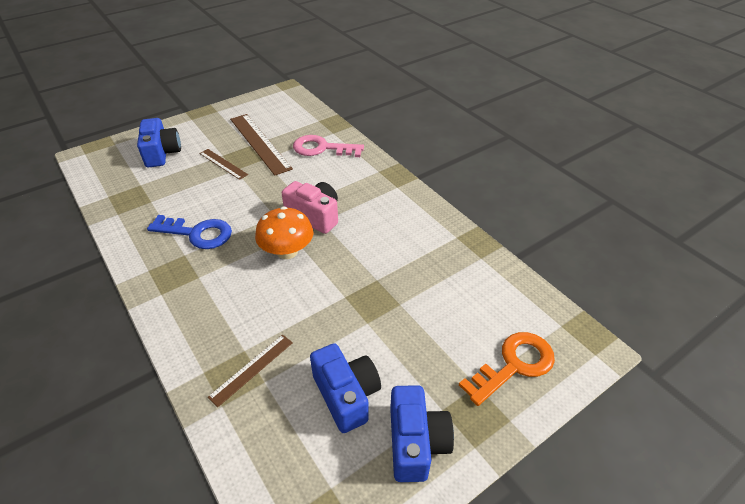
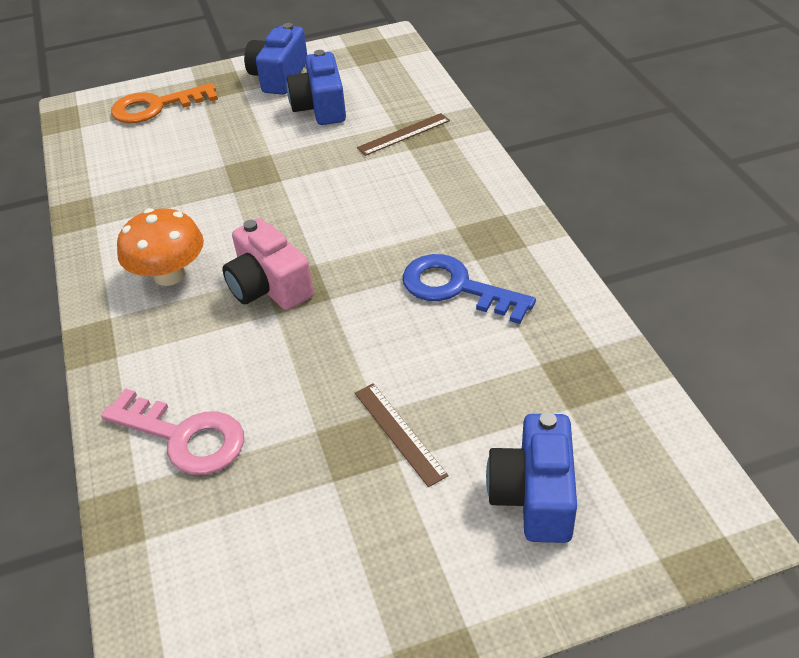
camera: 160 degrees left, 0 degrees up
brown ruler [230,114,293,176] -> none
orange mushroom [255,206,313,259] -> orange mushroom moved to [117,208,204,286]

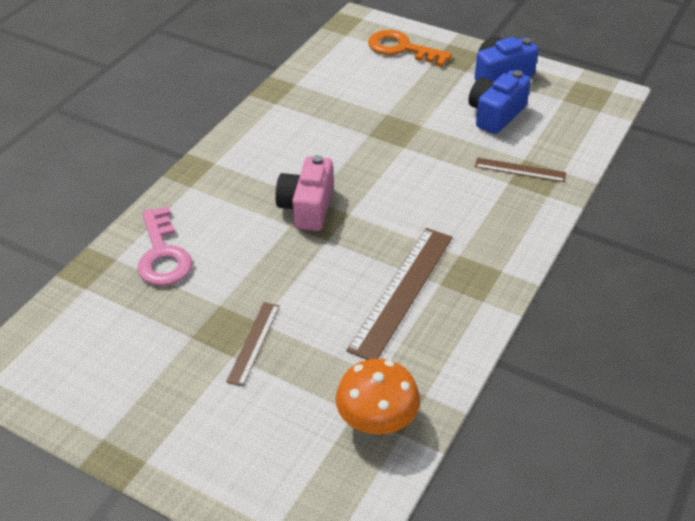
camera: 45 degrees right, 0 degrees up
orange mushroom [117,208,204,286] -> orange mushroom moved to [335,359,420,435]
blue key [402,254,536,324] -> brown ruler [346,228,453,360]
blue camera [486,412,577,543] -> none

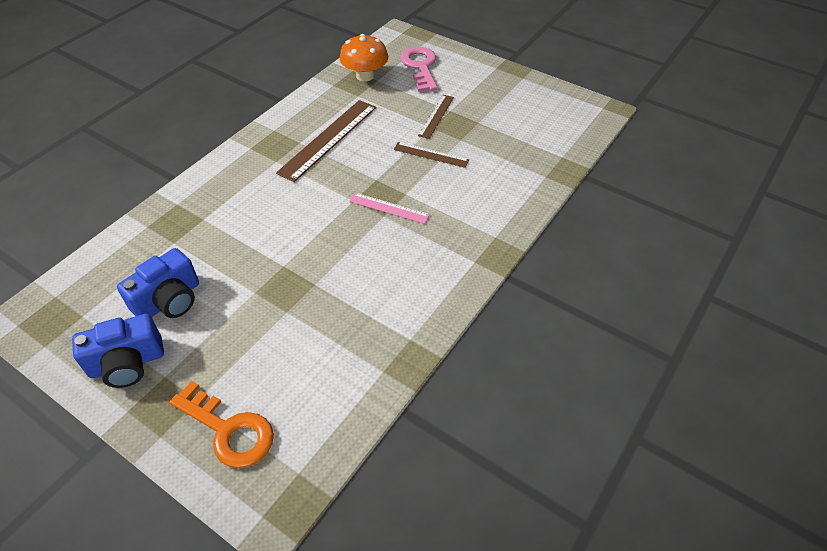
camera: 175 degrees left, 5 degrees up
pink key [137,206,193,286] -> pink key moved to [401,47,438,92]
pink camera [275,155,333,231] -> pink ruler [350,193,430,224]
brown ruler [475,158,566,182] -> brown ruler moved to [394,142,469,168]

